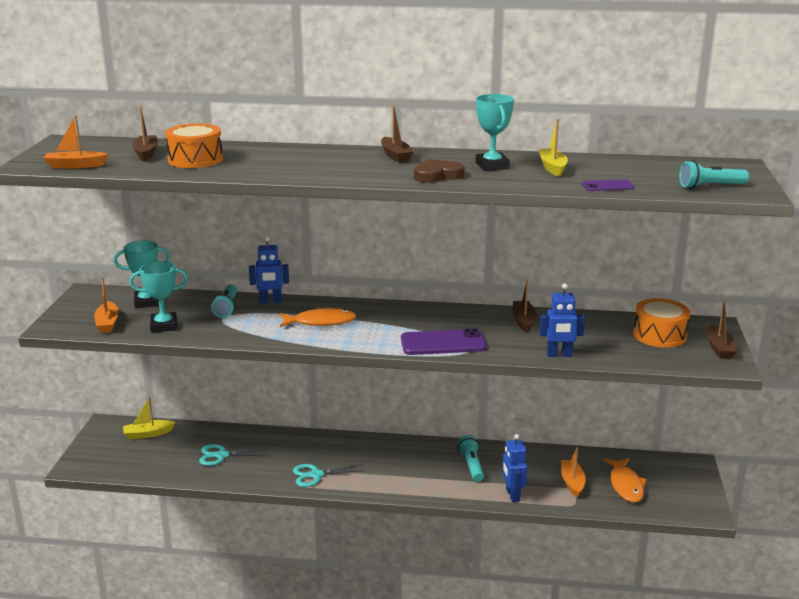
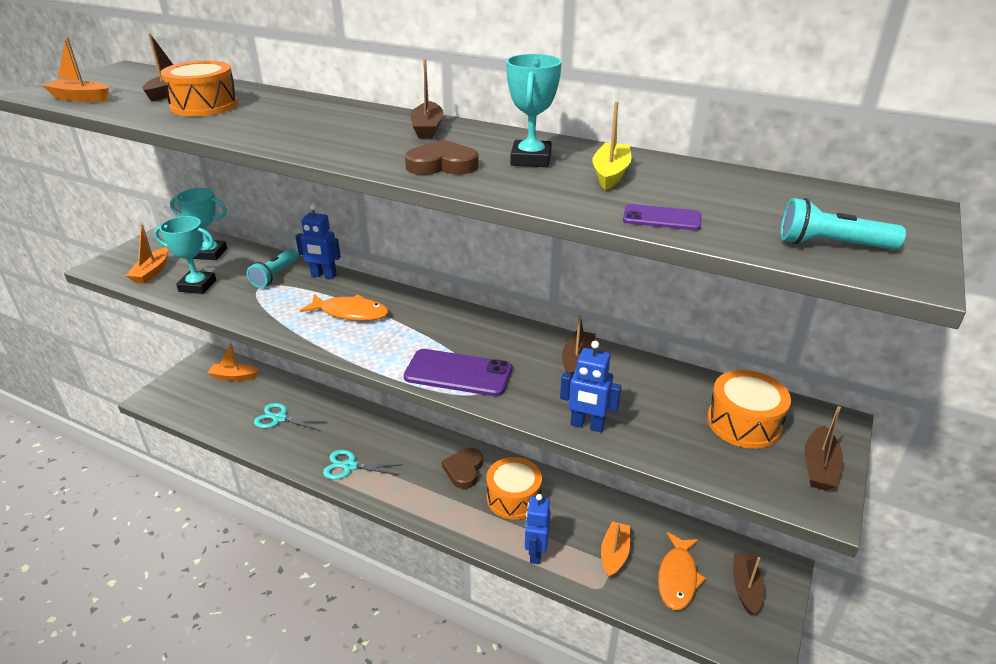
camera: 20 degrees right, 10 degrees up
yellow boat [123,397,175,439] -> orange boat [208,343,259,381]
turquoise flashlight [457,435,484,482] -> orange drum [486,457,542,520]
none -> brown heart [442,448,483,489]
none -> brown boat [733,553,764,616]

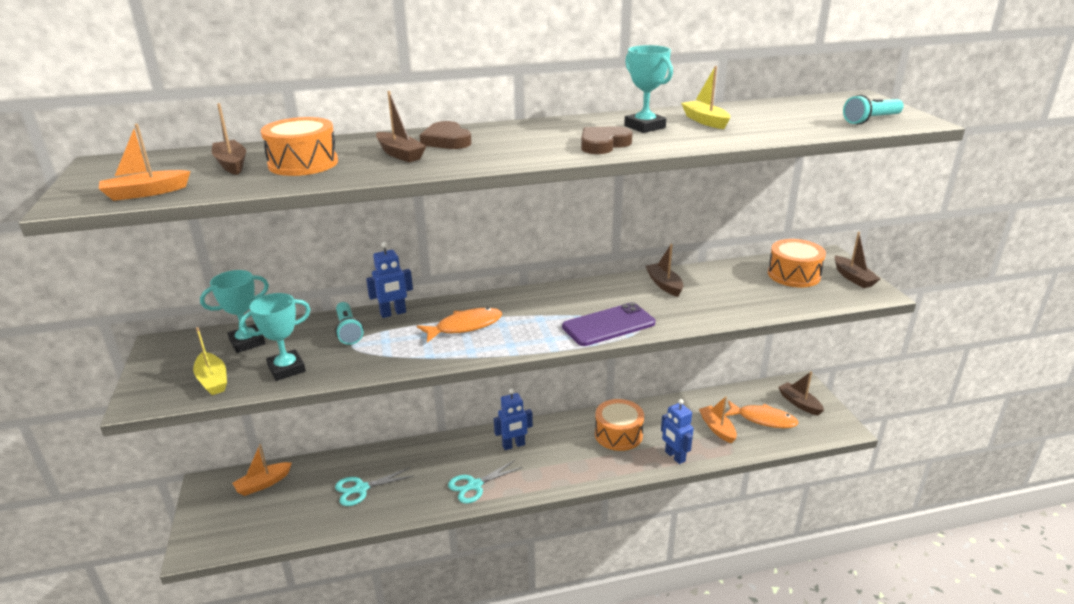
camera: 40 degrees left, 5 degrees down
orange boat [126,224,168,284] -> yellow boat [193,327,227,395]
brown boat [411,59,444,139] -> brown boat moved to [376,91,426,162]
brown heart [442,448,483,489] -> brown heart moved to [420,121,472,149]
blue robot [560,341,621,432] -> blue robot moved to [494,388,533,450]
purple phone [623,204,701,230] -> none
orange fish [658,532,706,610] -> orange fish turned 45 degrees counterclockwise [724,400,799,428]

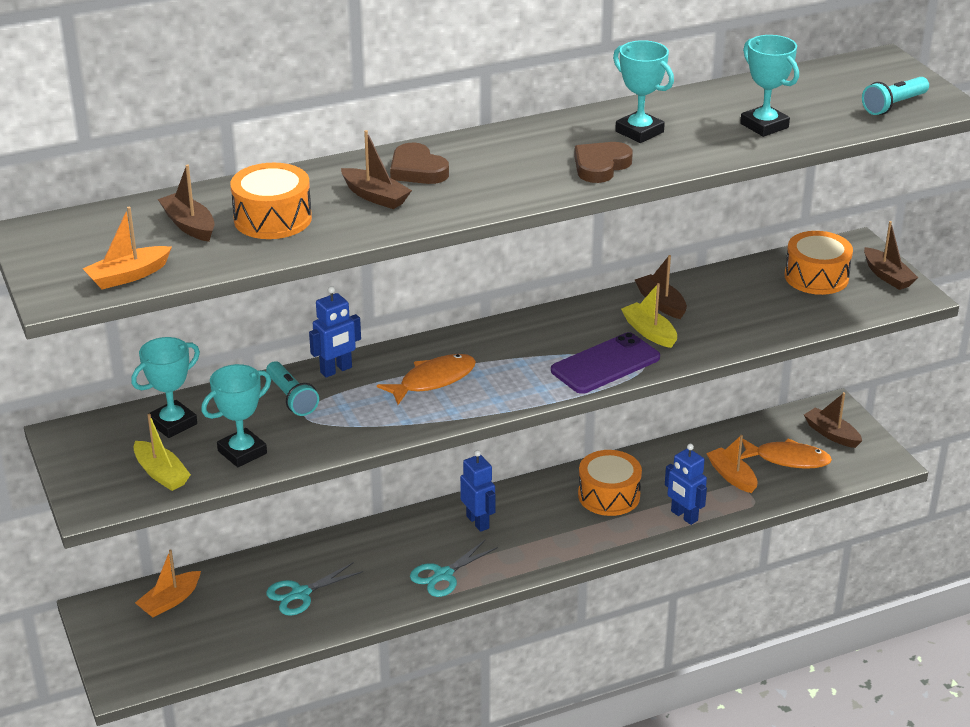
camera: 10 degrees left, 5 degrees up
blue robot [494,388,533,450] -> blue robot turned 90 degrees counterclockwise [460,450,496,532]
yellow boat [681,66,731,129] -> yellow boat moved to [621,283,677,348]
none -> turquoise trophy [740,35,799,137]

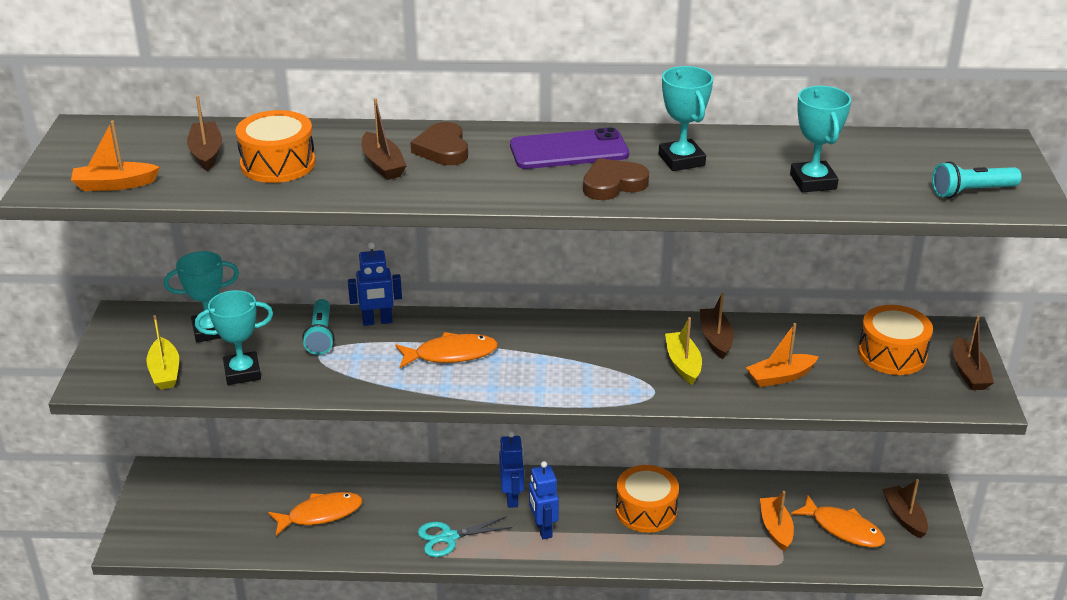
camera: 25 degrees right, 0 degrees up
orange boat [135,549,201,617] -> orange boat moved to [746,323,819,387]
turquoise scissors [266,562,363,616] -> orange fish [268,492,362,536]
purple phone [551,332,660,394] -> purple phone moved to [510,127,629,169]
blue robot [665,444,707,525] -> blue robot moved to [529,461,559,539]

